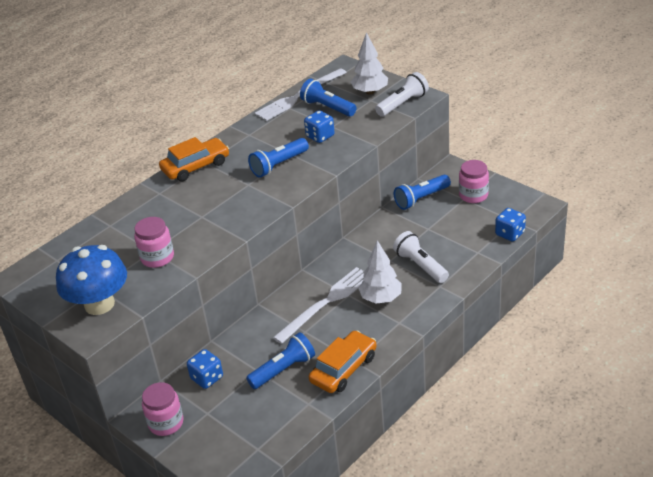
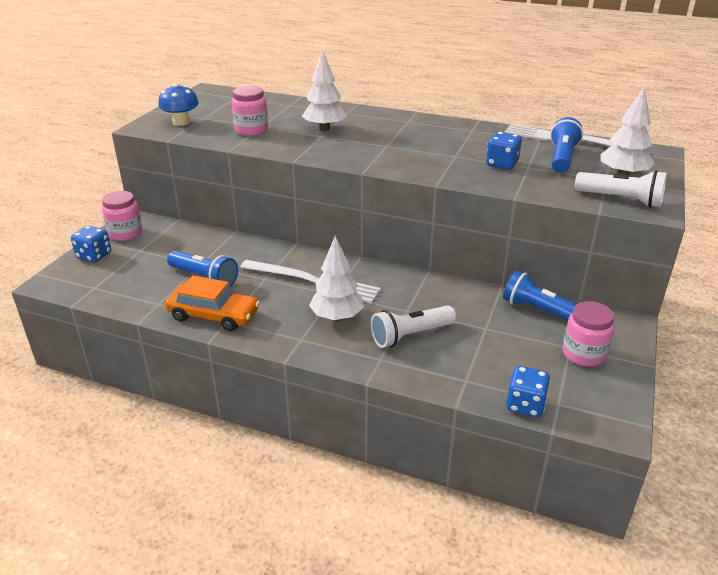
camera: 65 degrees right, 5 degrees down
blue mushroom [56,245,127,315] -> blue mushroom [158,83,199,126], size x0.61
orange car [159,137,229,181] -> none
blue dice [187,349,223,389] -> blue dice moved to [71,226,111,262]
blue flashlight [248,138,309,177] -> none
white flashlight [393,231,449,283] -> white flashlight turned 150 degrees counterclockwise [371,305,456,348]
none -> white tree [302,49,347,131]

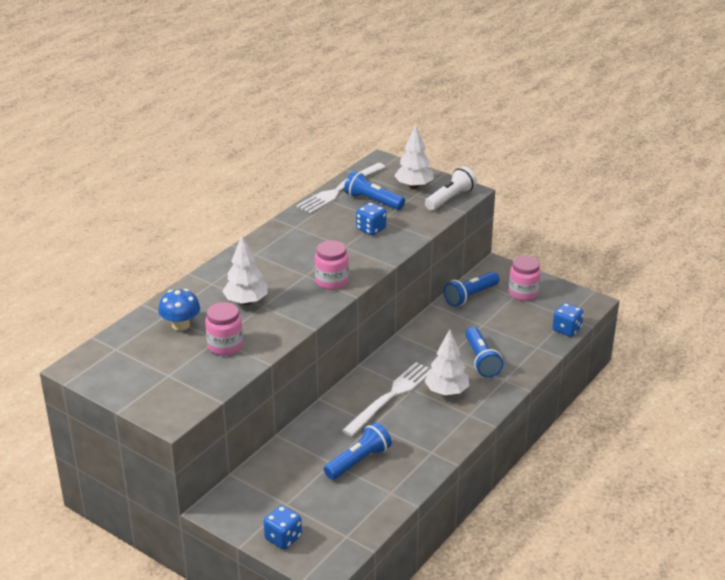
camera: 75 degrees left, 0 degrees up
pink jar [102,191,143,241] -> pink jar moved to [315,240,349,290]
blue mushroom [158,83,199,126] -> blue mushroom moved to [158,289,200,331]
orange car [165,275,260,331] -> none
white flashlight [371,305,456,348] -> blue flashlight [465,327,503,377]

